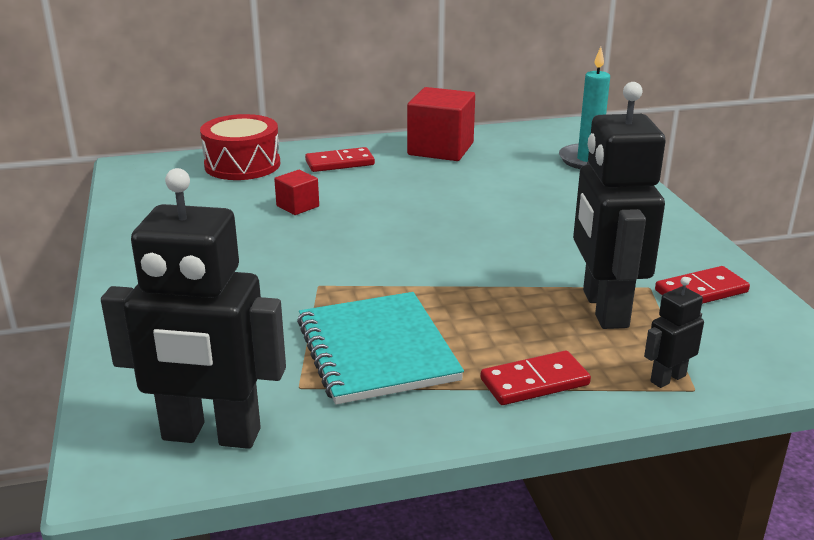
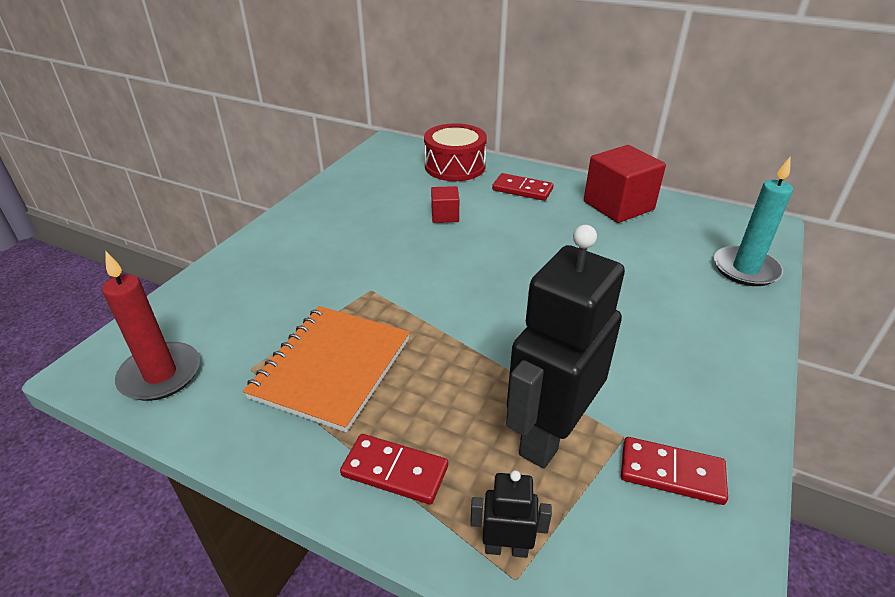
camera: 40 degrees right, 10 degrees up
black robot [101,168,286,449] -> red candle [102,251,200,401]
turquoise notebook [297,292,464,405] -> orange notebook [243,306,410,432]

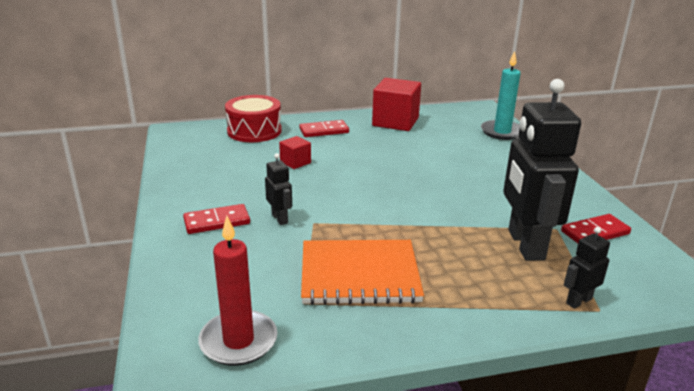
camera: 40 degrees left, 10 degrees down
orange notebook [243,306,410,432] -> orange notebook turned 75 degrees counterclockwise [301,240,424,305]
red domino [340,434,448,505] -> red domino moved to [183,204,250,234]
none -> black robot [265,153,292,225]

